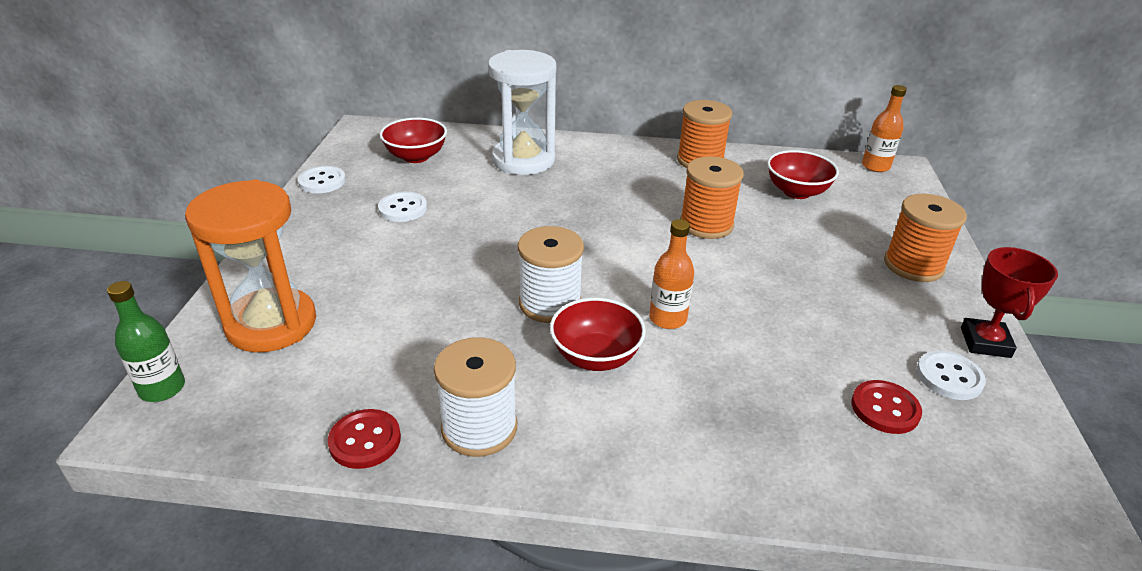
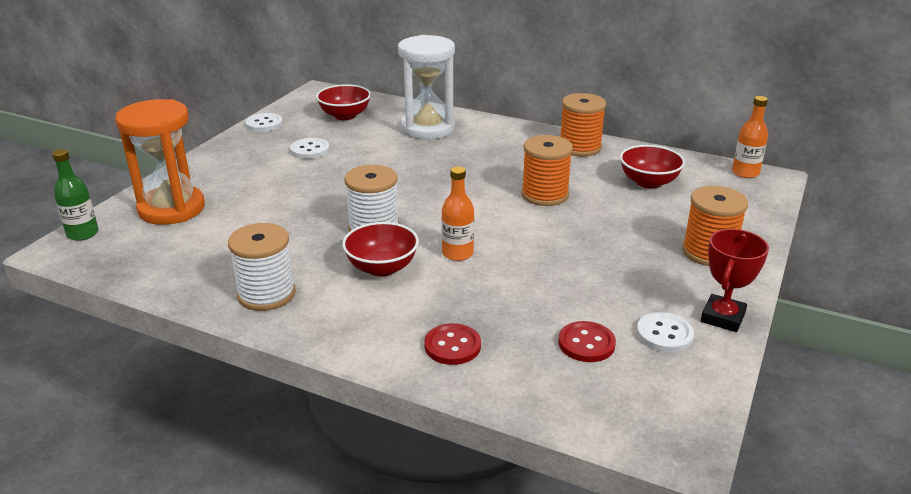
camera: 20 degrees right, 5 degrees down
red button [328,409,401,469] -> red button moved to [424,323,481,365]

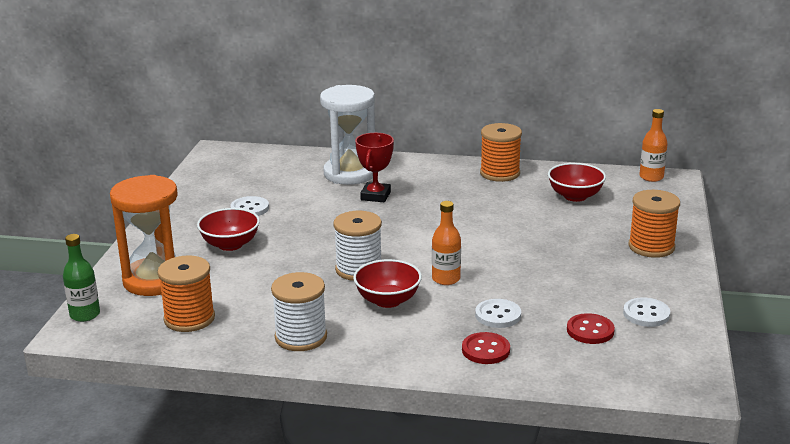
camera: 15 degrees left, 5 degrees down
white button [245,113,283,132] -> white button moved to [475,299,521,328]
red bowl [316,84,371,120] -> red bowl moved to [197,208,260,251]
orange spool [521,135,573,206] -> orange spool moved to [158,255,215,332]
red trophy [701,229,769,332] -> red trophy moved to [355,133,394,202]

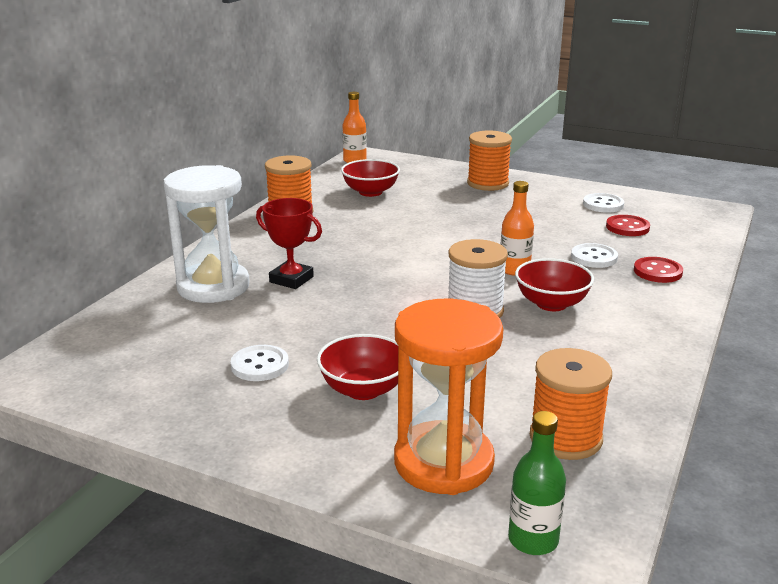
camera: 75 degrees left, 0 degrees up
white spool [271,272,327,351] -> none

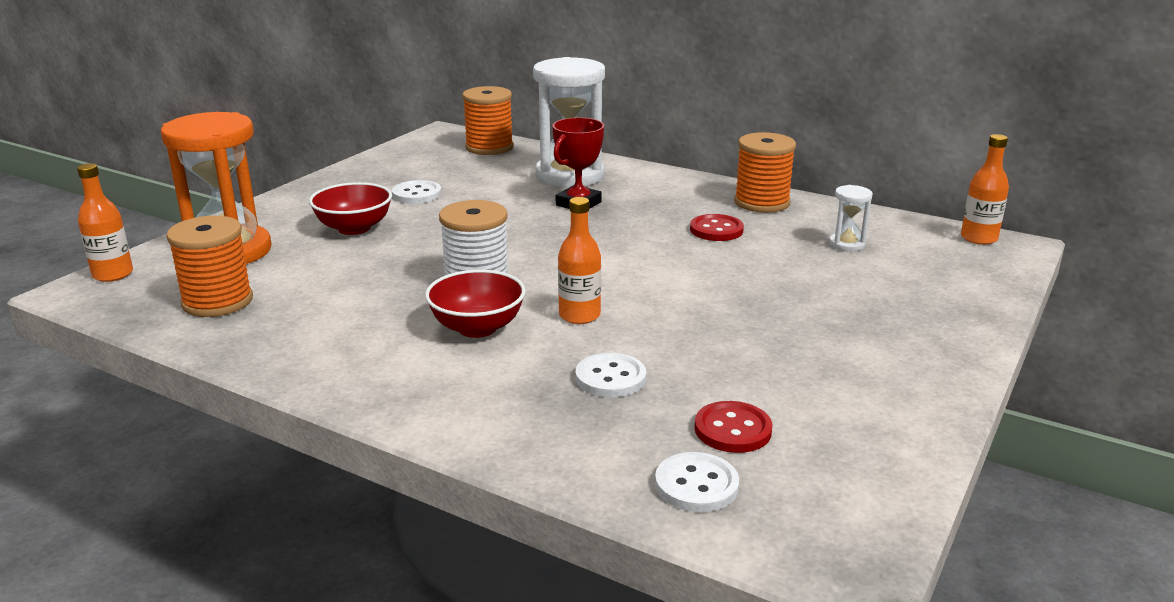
camera: 95 degrees right, 0 degrees up
red bowl [341,159,400,197] -> white hourglass [829,185,873,252]
orange spool [467,131,512,191] -> orange spool moved to [462,86,514,155]
green bottle [508,411,566,555] -> orange bottle [77,163,133,282]
white button [583,193,624,213] -> white button moved to [655,452,739,512]
red button [634,257,683,283] -> red button moved to [690,214,744,241]

